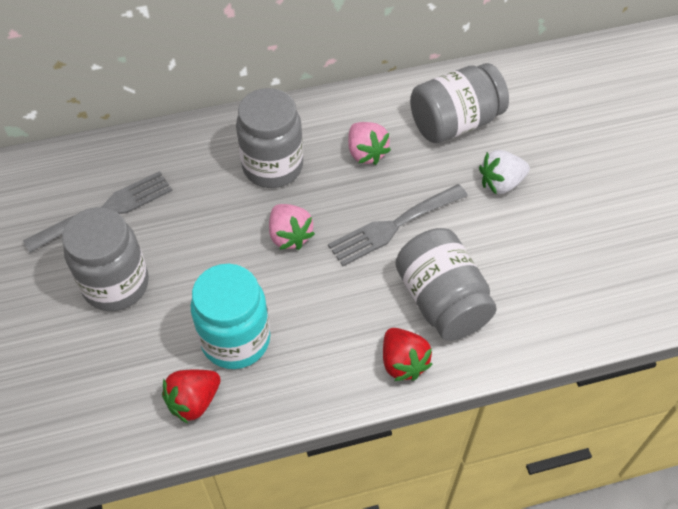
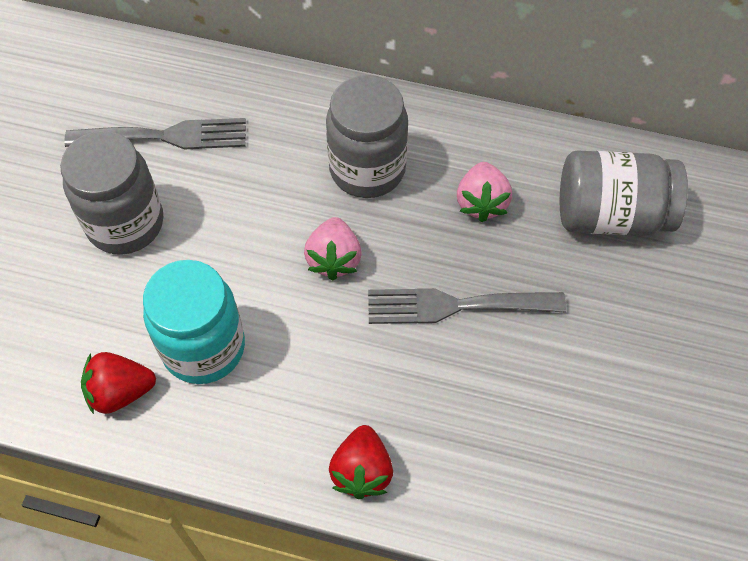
camera: 30 degrees right, 5 degrees up
grey jar [395,228,497,341] -> none
white strawberry [479,150,530,194] -> none

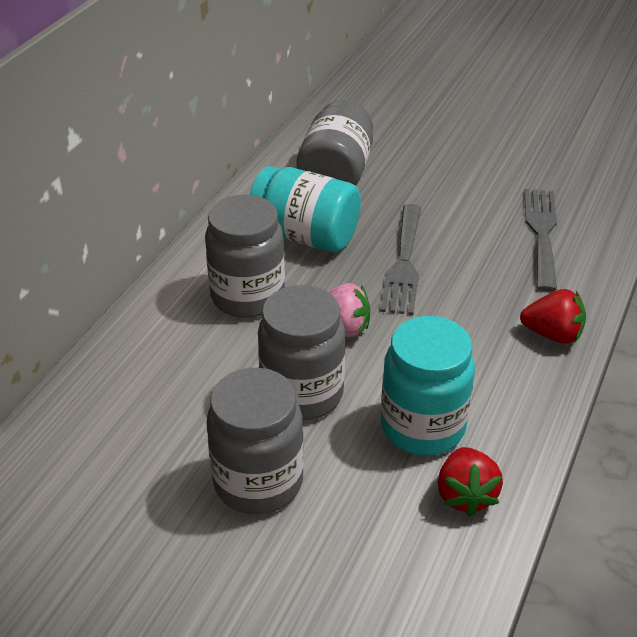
camera: 80 degrees left, 20 degrees down
grey fork [65,118,246,149] -> grey fork moved to [524,189,557,291]
pink strawberry [457,162,512,222] -> turquoise jar [250,166,361,252]
none -> grey jar [258,285,345,421]

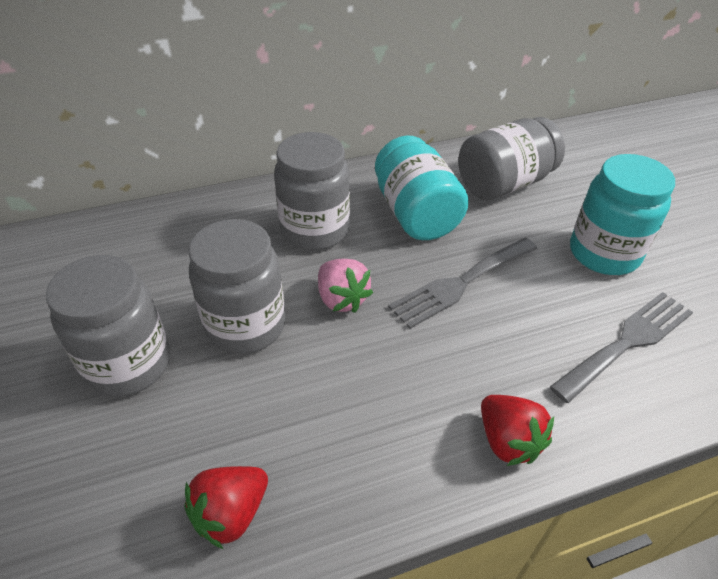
camera: 45 degrees right, 5 degrees up
turquoise jar [381,316,475,456] -> turquoise jar moved to [570,154,675,275]

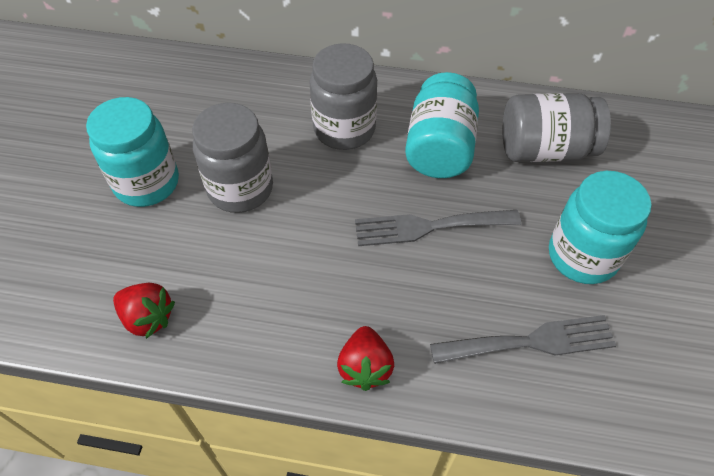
camera: 30 degrees right, 10 degrees up
grey jar [46,255,170,397] -> turquoise jar [86,97,179,207]
red strawberry [184,466,268,549] -> red strawberry turned 135 degrees counterclockwise [113,283,175,339]
pink strawberry [318,259,373,313] -> none

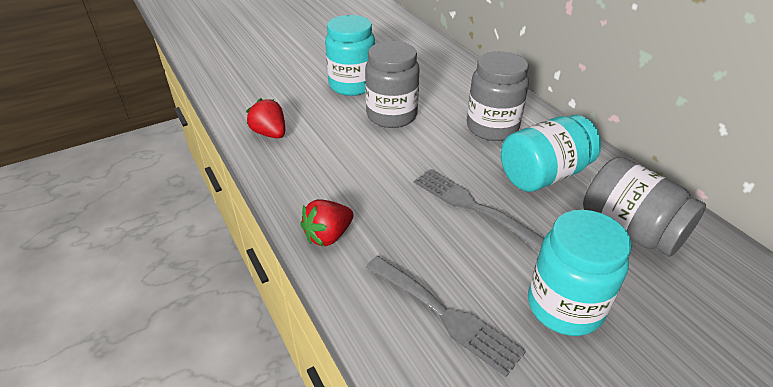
camera: 50 degrees right, 15 degrees down
red strawberry [113,283,175,339] -> red strawberry turned 150 degrees clockwise [246,98,285,138]

